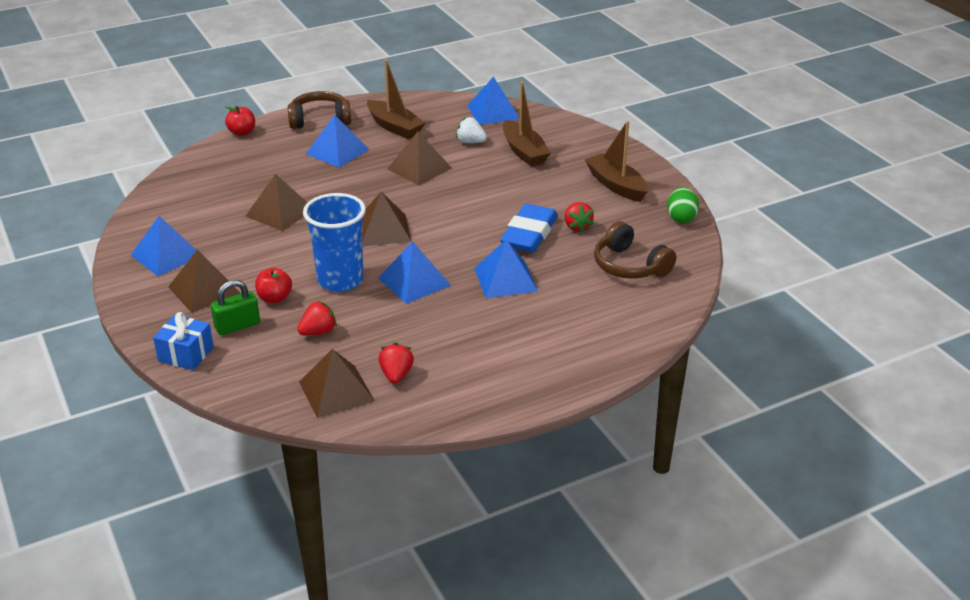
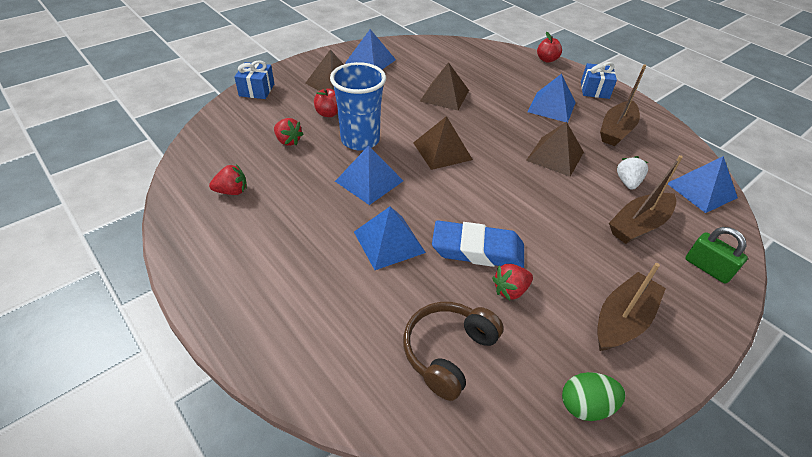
camera: 75 degrees right, 10 degrees up
green padlock [211,280,260,335] -> green padlock moved to [685,227,748,284]
brown headphones [288,91,351,129] -> blue gift [581,62,617,99]
brown pyramid [299,349,375,418] -> none

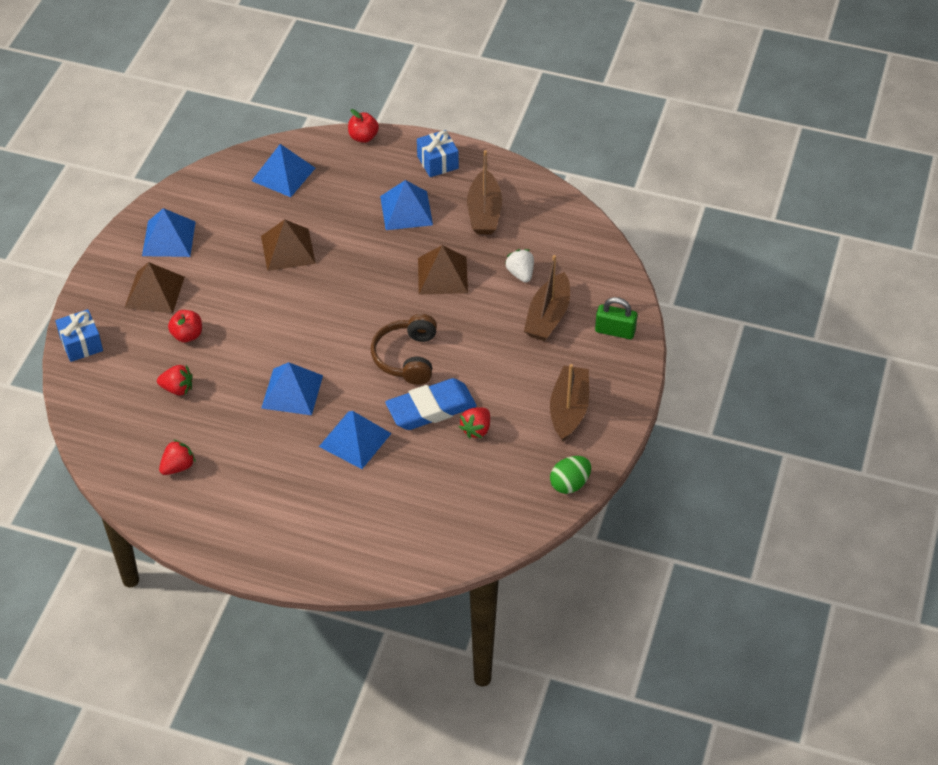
camera: 30 degrees left, 5 degrees up
blue cup [330,62,386,150] -> none
brown headphones [403,302,504,401] -> brown headphones moved to [371,314,437,385]
brown pyramid [413,116,473,170] -> none
blue pyramid [668,156,738,213] -> blue pyramid moved to [252,144,315,197]

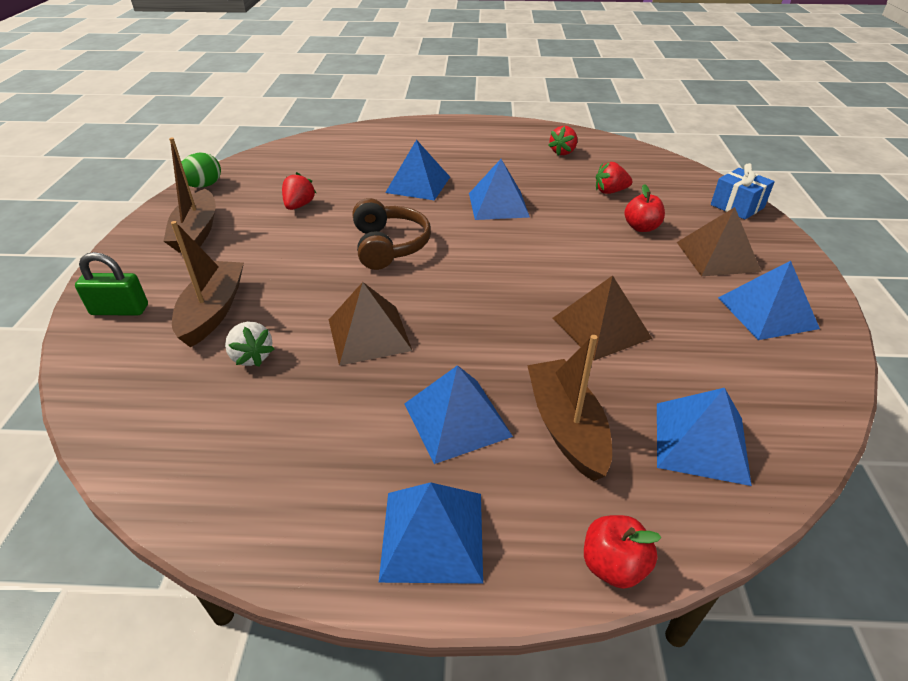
camera: 165 degrees right, 10 degrees down
blue eraser [385,378,477,430] -> none
blue gift [417,130,459,177] -> blue pyramid [379,482,483,584]
brown boat [467,150,502,234] -> brown boat moved to [527,335,612,481]

